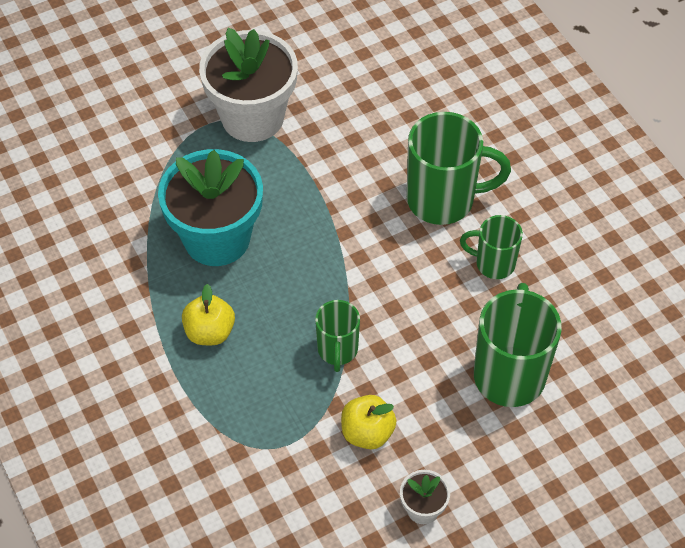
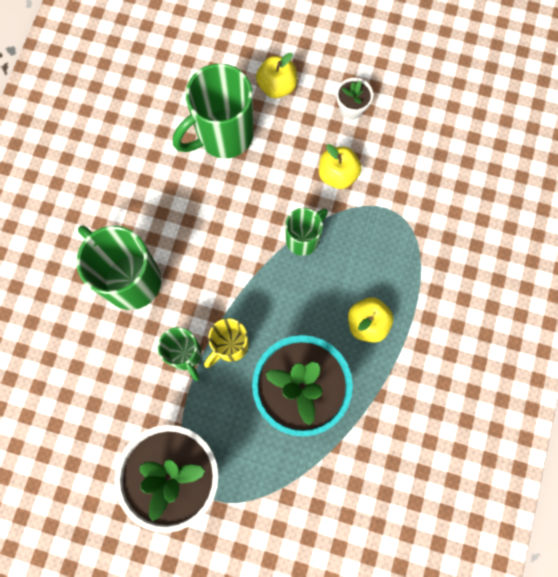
camera: 135 degrees left, 20 degrees up
green mug [460,215,523,279] -> green mug moved to [158,327,202,381]
none -> yellow mug [204,318,248,368]
none -> yellow apple [256,53,297,98]

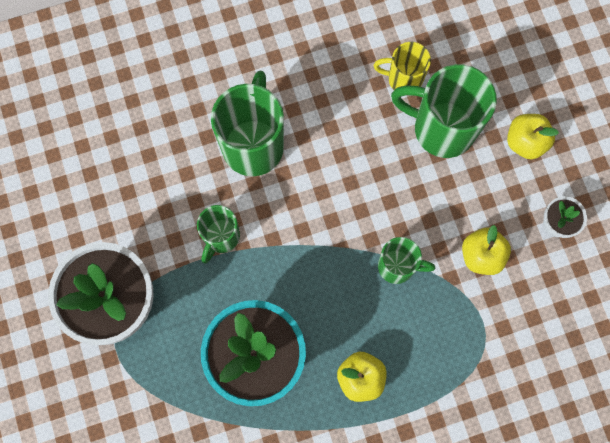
camera: 55 degrees right, 0 degrees up
yellow mug [204,318,248,368] -> yellow mug moved to [374,42,431,90]

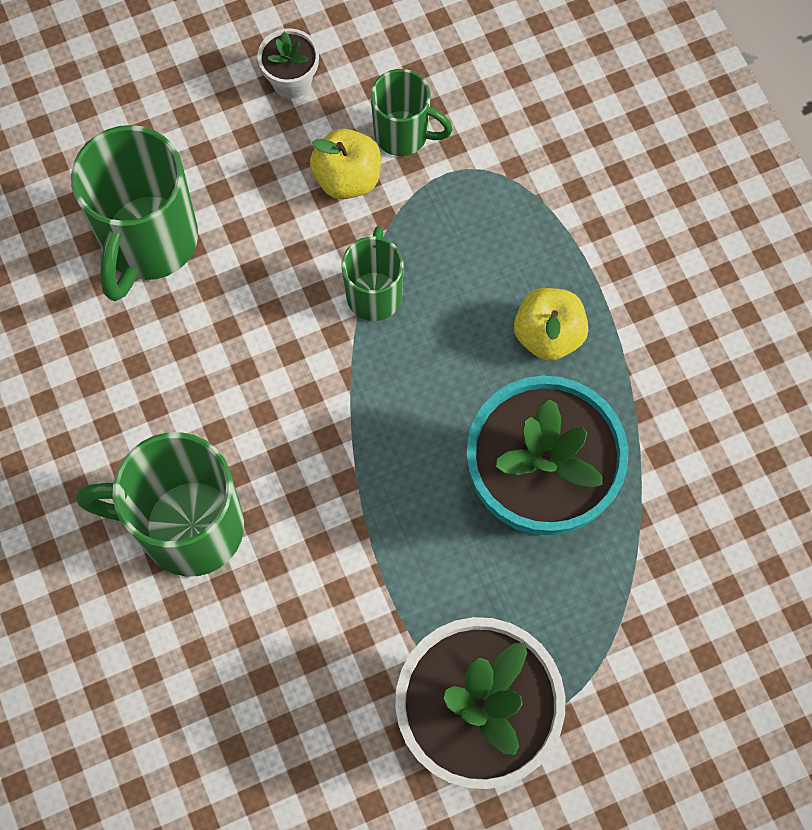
camera: 95 degrees left, 5 degrees down
green mug [197,205,240,263] -> green mug moved to [371,69,453,156]
yellow mug [374,42,431,90] -> none
yellow apple [507,114,559,159] -> none

